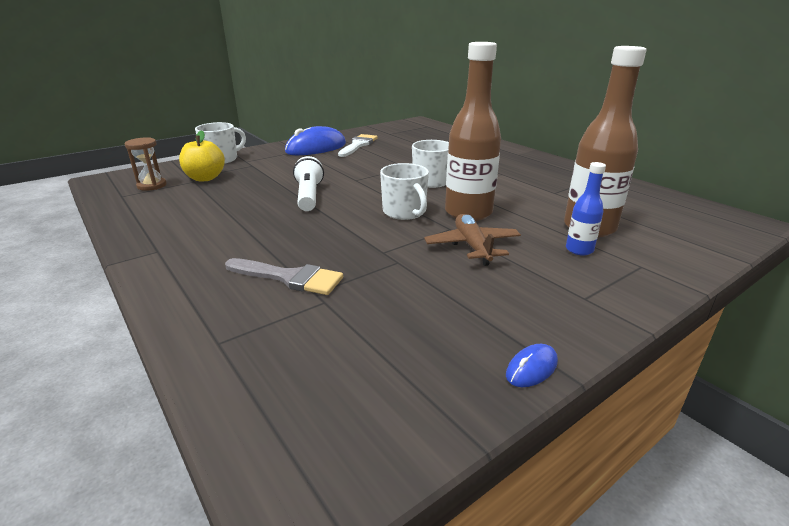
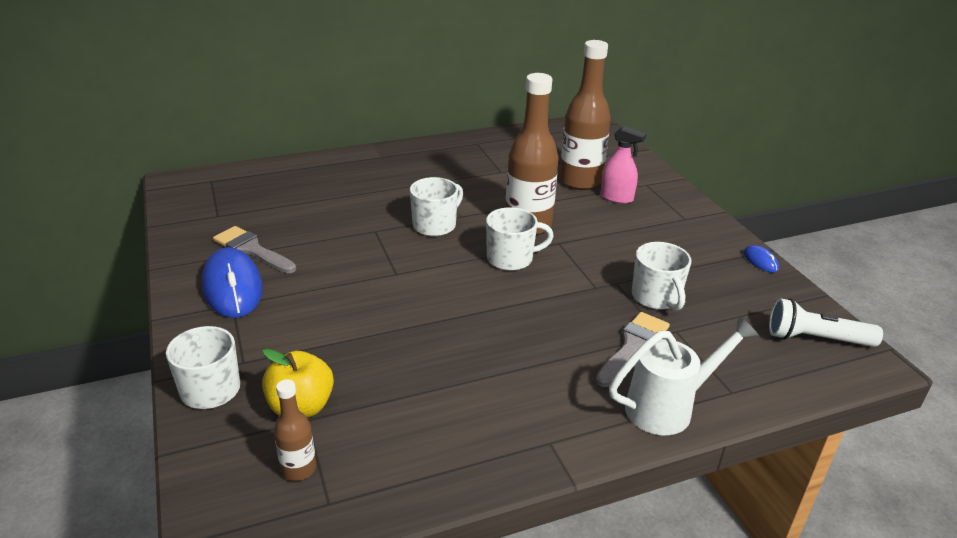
camera: 75 degrees left, 5 degrees up
brown hourglass [124,138,166,191] -> brown bottle [274,379,316,481]
white flashlight [293,156,324,211] -> white flashlight moved to [769,298,883,347]
white brush [338,134,378,157] -> grey brush [213,226,296,273]
brown plane [424,214,521,266] -> none
blue bottle [566,162,606,256] -> pink spray bottle [601,126,646,204]
none -> white watering can [609,316,759,435]
none -> white mug [632,242,691,311]

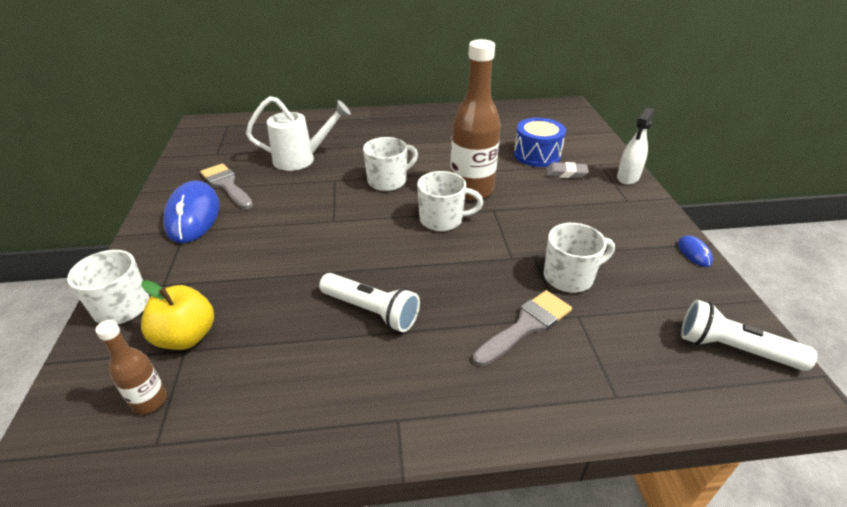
camera: 15 degrees right, 5 degrees up
brown bottle [560,40,611,190] -> blue drum [514,118,566,167]
pink spray bottle [601,126,646,204] -> grey eraser [546,162,589,178]
white watering can [609,316,759,435] -> white watering can moved to [246,96,351,171]
white mug [632,242,691,311] -> white mug turned 105 degrees counterclockwise [544,223,615,293]
none -> white flashlight [319,273,420,332]
none -> white spray bottle [617,108,654,185]

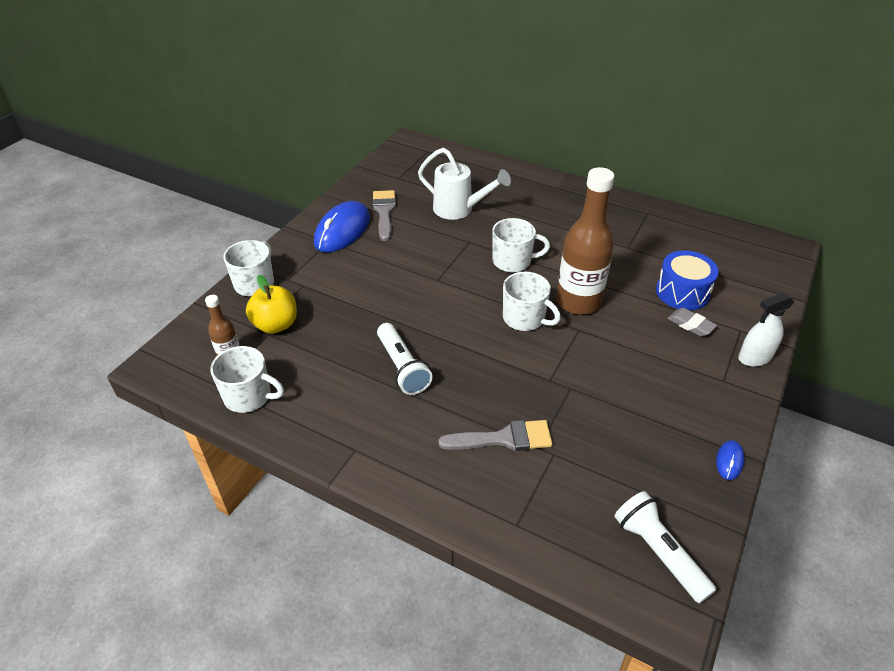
camera: 35 degrees right, 5 degrees up
white mug [544,223,615,293] -> white mug moved to [210,346,284,413]

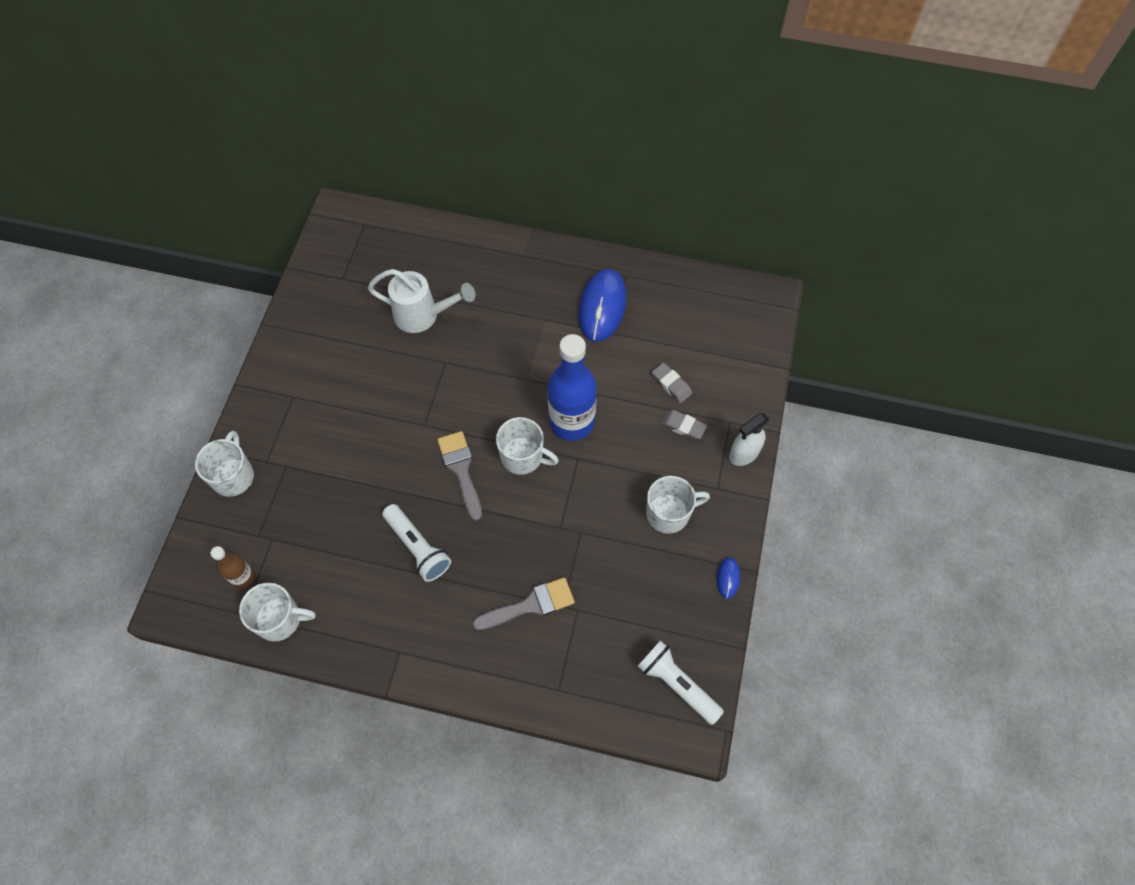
camera: 15 degrees left, 20 degrees up
yellow apple [246,275,297,334] -> none
blue mouse [314,201,370,253] -> blue mouse moved to [579,269,626,342]
grey brush [372,190,396,241] -> grey brush moved to [437,431,482,521]
white mug [492,218,550,273] -> white mug moved to [646,476,710,534]
brown bottle [556,167,614,315] -> blue bottle [547,334,597,441]
blue drum [656,250,719,310] -> grey eraser [652,363,692,403]

